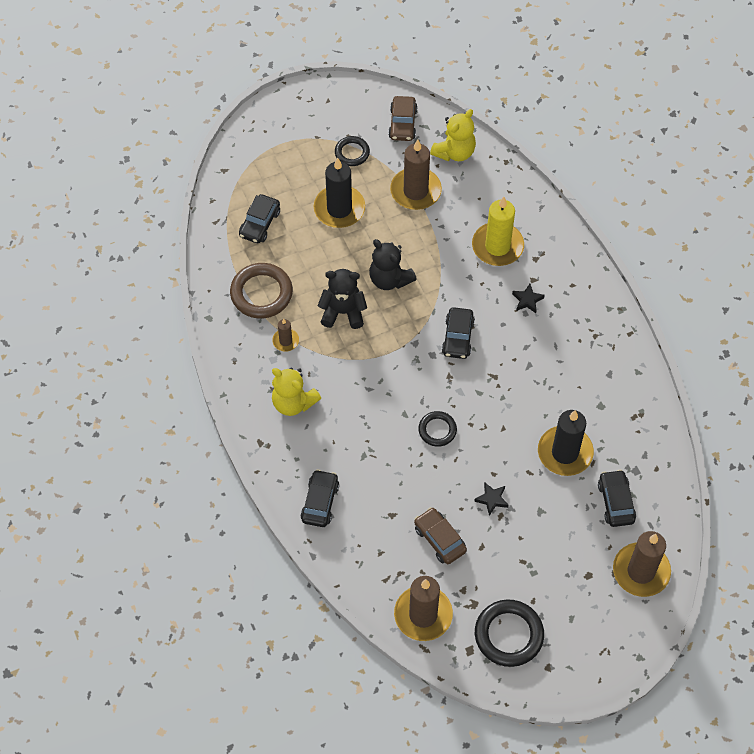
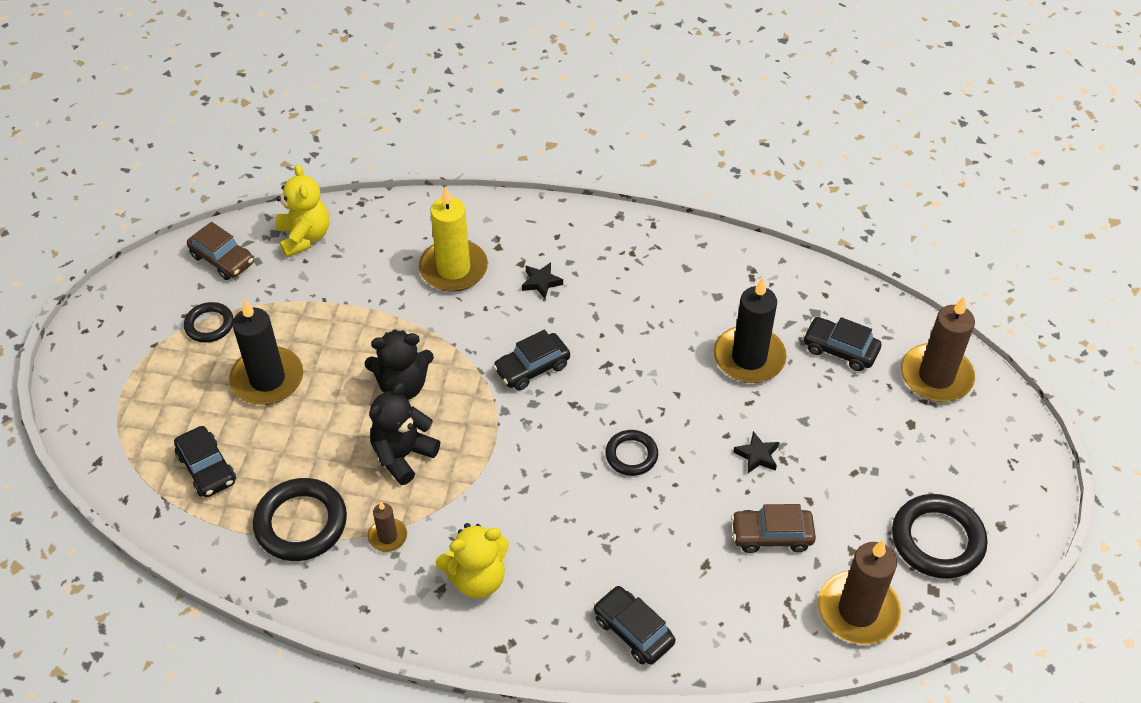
camera: 55 degrees left, 10 degrees down
brown ring [230,263,293,319] -> black ring [253,478,347,561]
brown candle [390,140,442,210] -> none
black car [442,307,475,359] -> black car turned 105 degrees clockwise [493,329,570,390]

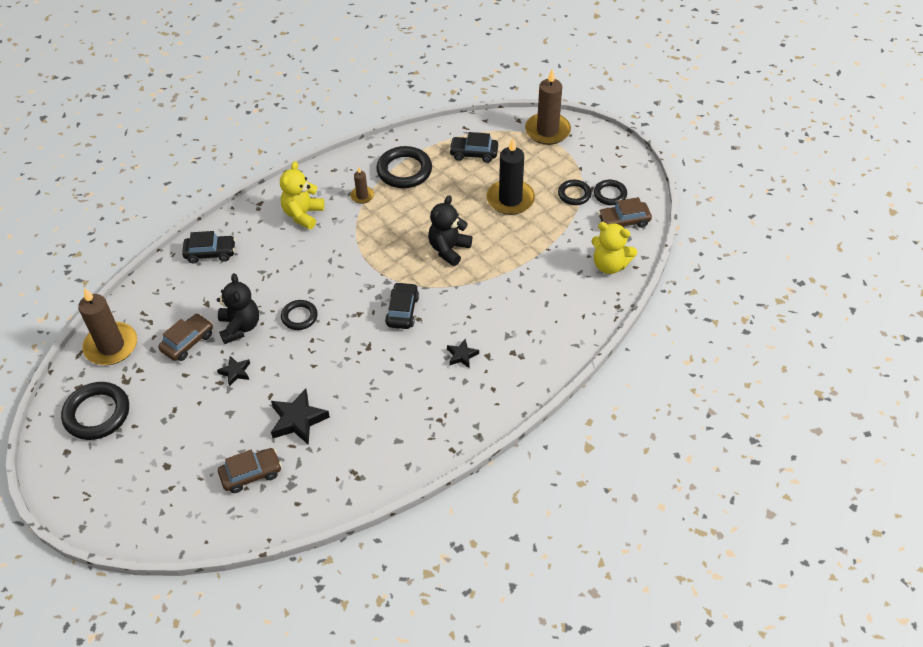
camera: 130 degrees right, 0 degrees up
black teddy bear [369,382,440,485] -> black teddy bear moved to [216,273,259,344]
yellow candle [419,186,488,292] -> none
black candle [714,277,787,383] -> black star [271,389,330,445]
black car [803,317,881,371] -> brown car [218,448,282,493]
brown candle [901,297,975,402] -> brown candle moved to [525,69,571,145]
none -> black ring [594,180,627,205]

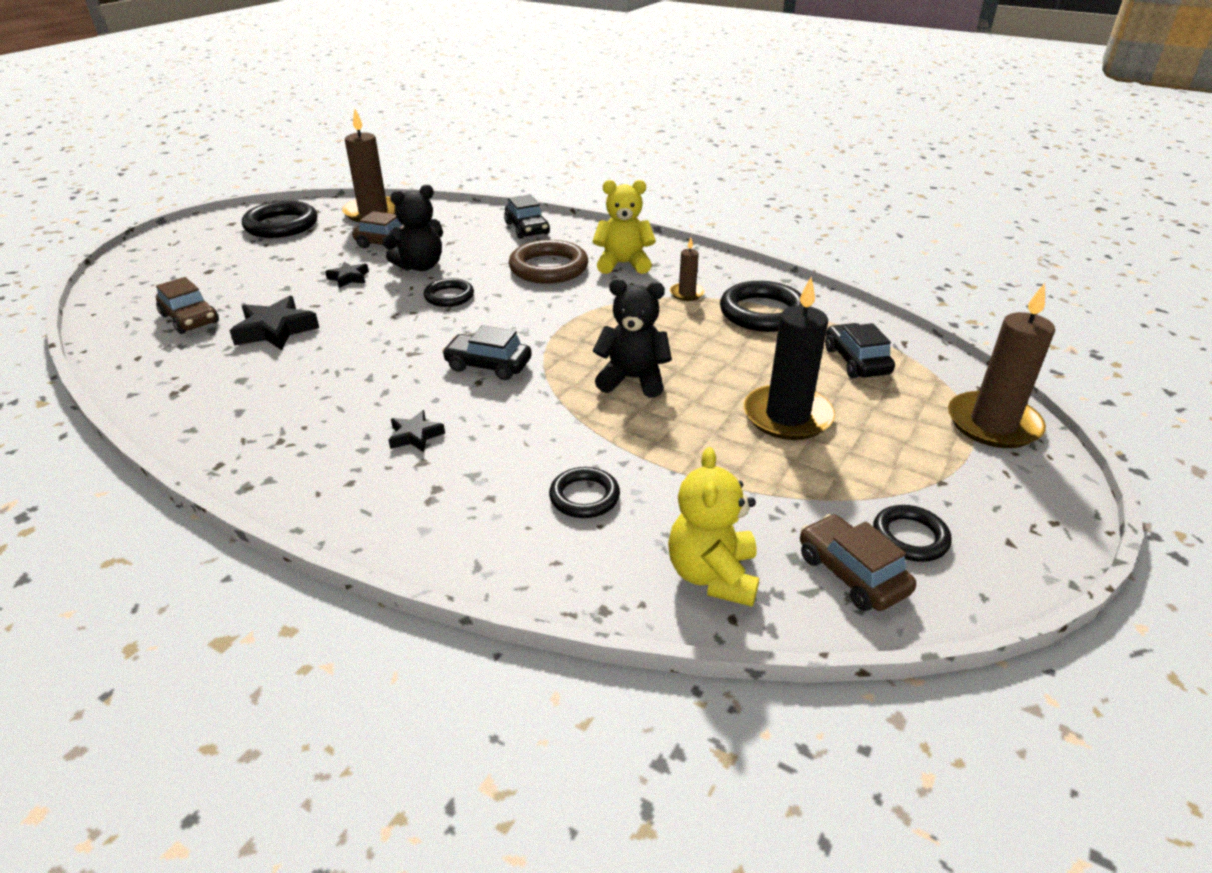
camera: 70 degrees right, 15 degrees down
black car [385,282,419,329] -> black car turned 150 degrees counterclockwise [442,325,532,380]
black ring [558,180,592,205] -> black ring moved to [549,467,620,518]
none -> brown ring [509,240,588,283]

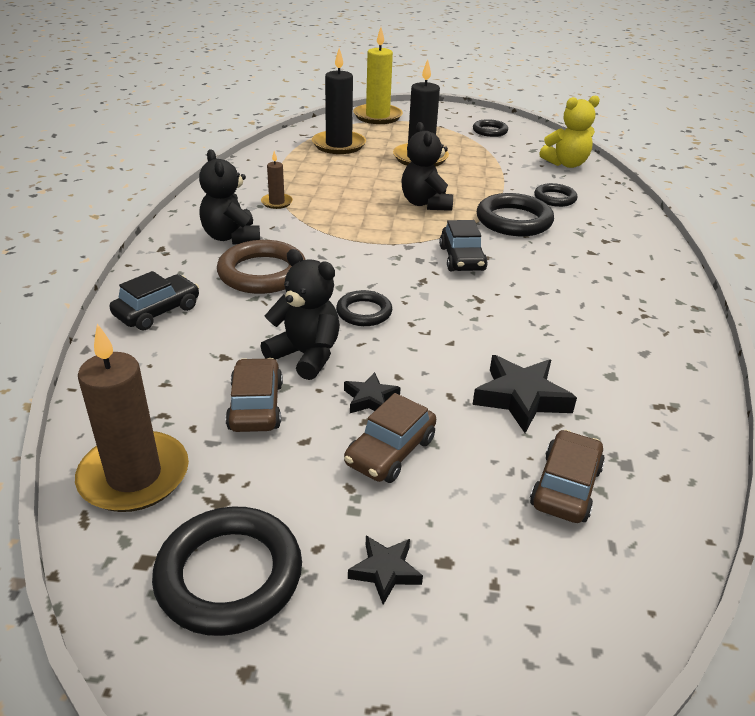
camera: 115 degrees left, 0 degrees up
black star [388,410,445,452] -> black star moved to [348,536,423,605]
yellow teddy bear [593,180,656,274] -> black teddy bear [199,149,260,245]
black ring [720,281,803,332] -> black ring moved to [477,193,554,236]
brown car [800,514,916,611] -> brown car moved to [344,393,436,483]
black car [825,323,895,378] -> black candle [312,48,366,154]
brown candle [948,283,1055,448] -> yellow candle [353,27,403,124]

